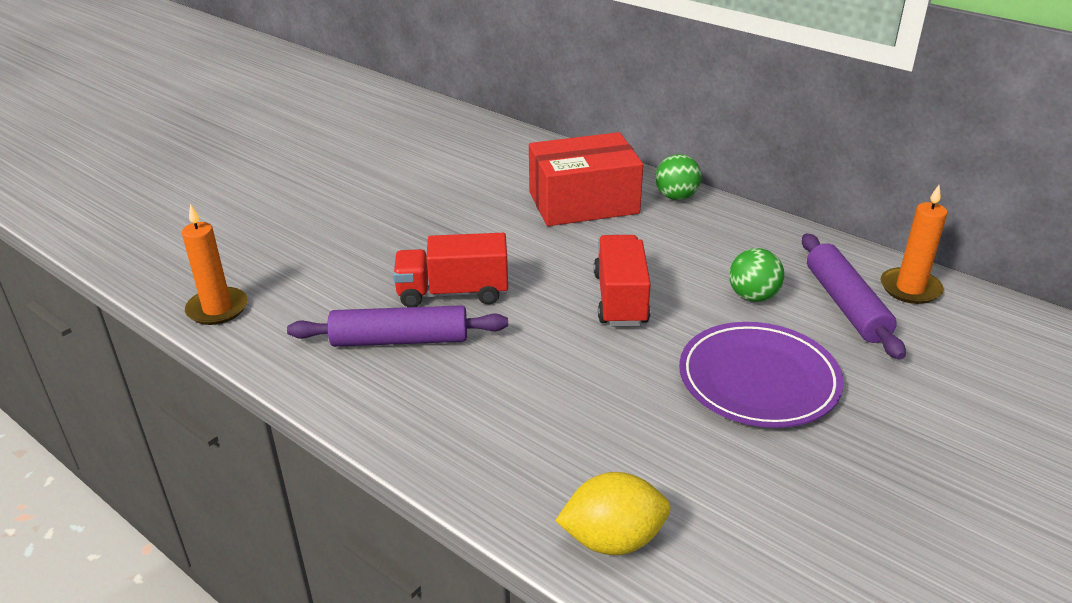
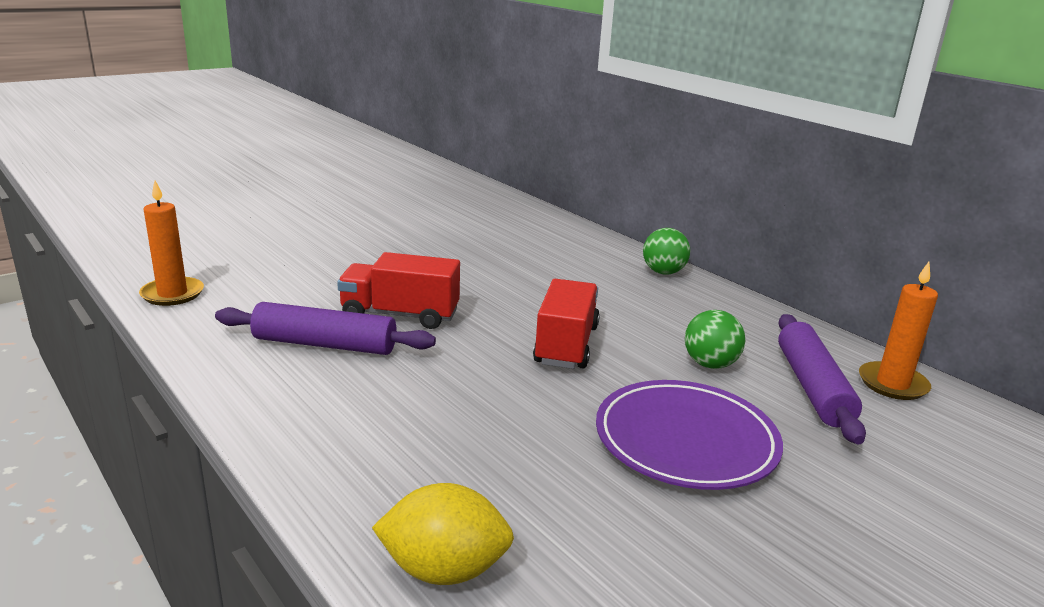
camera: 10 degrees right, 10 degrees down
red box [529,132,643,226] -> none

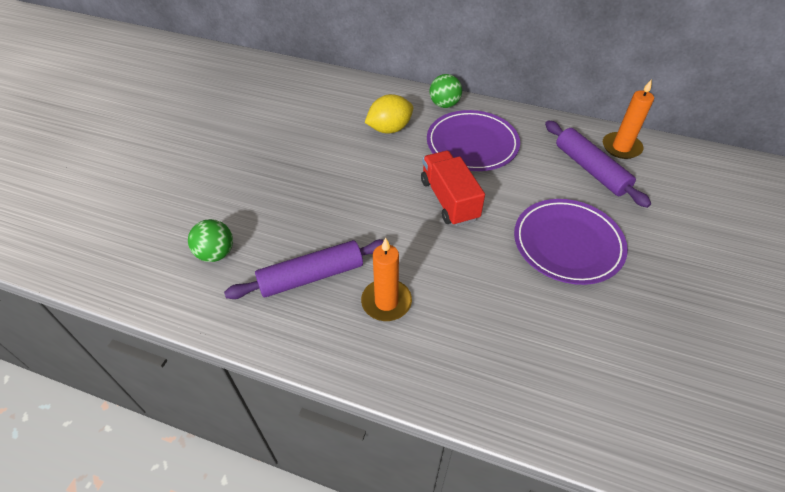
camera: 30 degrees left, 25 degrees up
orange candle [139,181,204,306] -> orange candle moved to [361,237,412,321]
red truck [337,252,460,329] -> none
yellow lemon [372,483,514,585] -> yellow lemon moved to [365,94,413,134]
green ball [685,310,745,369] -> green ball moved to [188,219,233,262]
none -> purple plate [427,110,520,171]

